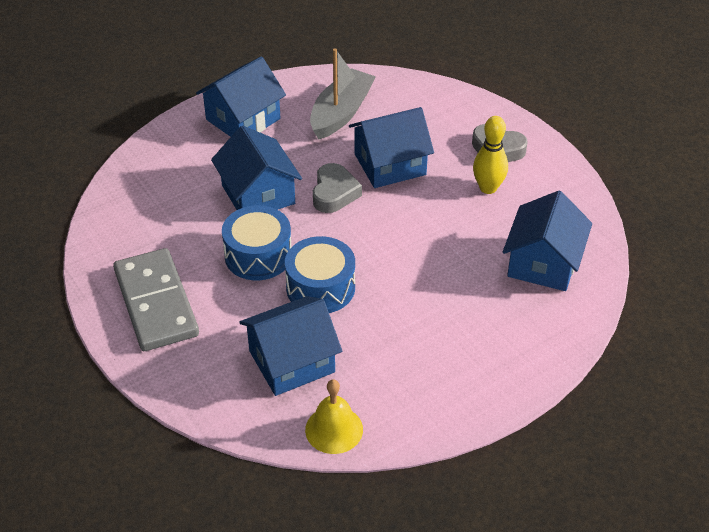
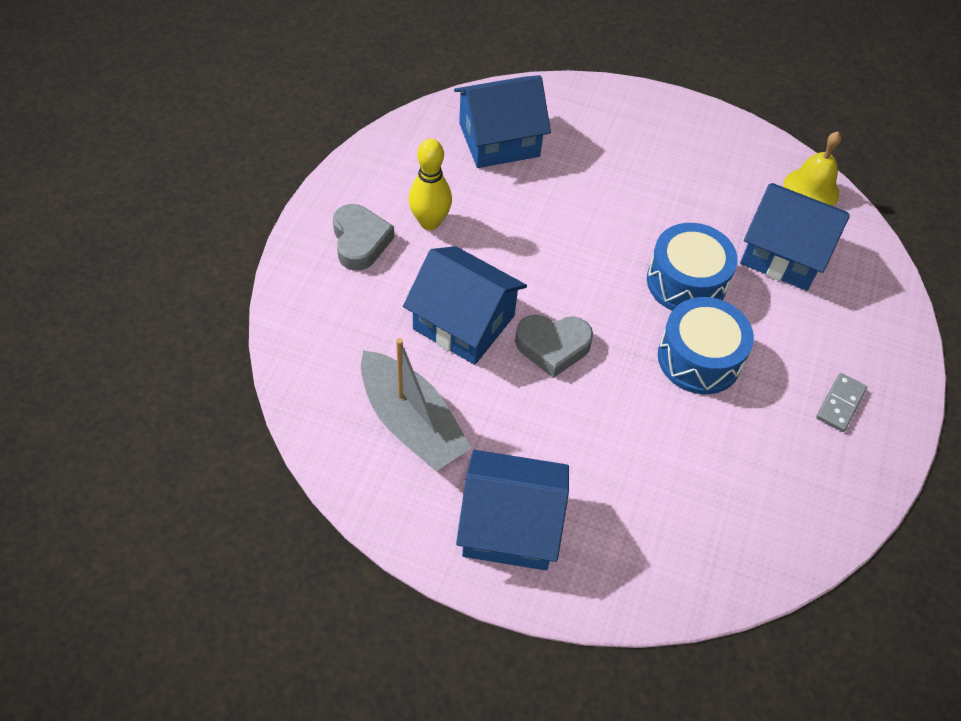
camera: 130 degrees left, 10 degrees up
grey domino [113,248,199,351] -> grey domino [816,373,867,432], size x0.42
blue house [211,125,302,210] -> none
grey boat [310,48,376,139] -> grey boat turned 120 degrees counterclockwise [361,338,472,471]
grey heart [313,163,362,213] -> grey heart turned 150 degrees counterclockwise [515,315,593,378]

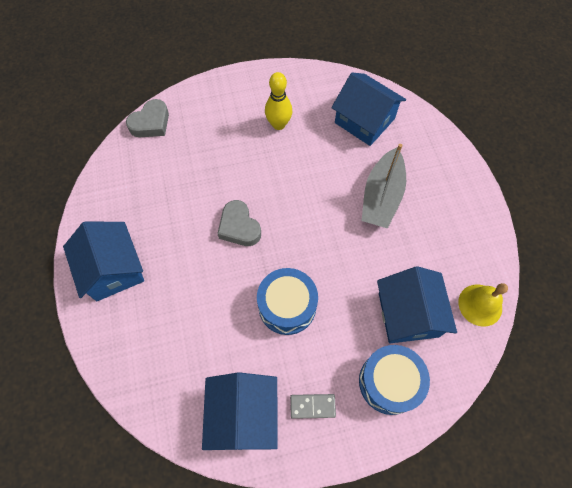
camera: 60 degrees right, 10 degrees up
grey heart [333,204,394,270] -> grey heart moved to [126,99,169,137]
grey boat [361,338,472,471] -> grey boat moved to [362,144,406,229]
blue house [403,246,527,365] -> blue house moved to [202,372,278,450]
blue drum [647,223,738,311] -> blue drum moved to [359,345,430,415]

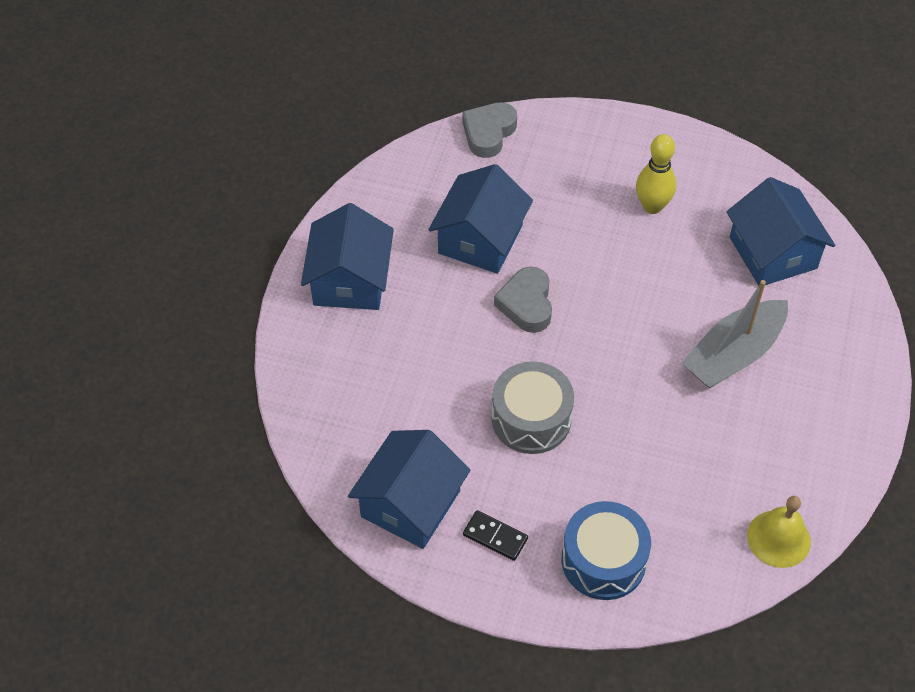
camera: 30 degrees right, 10 degrees down
grey heart [126,99,169,137] -> grey heart turned 135 degrees clockwise [462,102,517,158]
blue drum [257,268,318,335] -> grey drum [492,361,574,454]
grey domino [290,394,336,419] -> black domino [463,510,528,561]
blue house [377,266,457,343] -> blue house moved to [428,164,533,274]

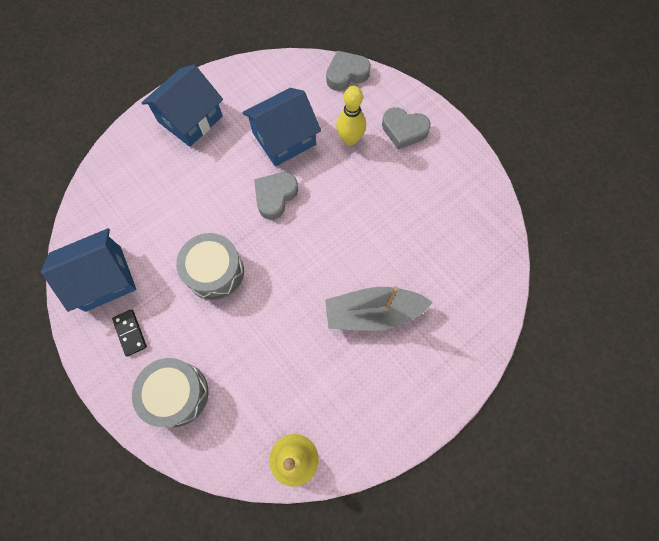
camera: 35 degrees right, 15 degrees up
blue drum [561,501,651,600] -> grey drum [132,358,208,427]
yellow bowling pin [636,134,676,214] -> yellow bowling pin moved to [336,86,366,145]
blue house [726,177,835,286] -> none
none -> grey heart [382,107,431,150]

